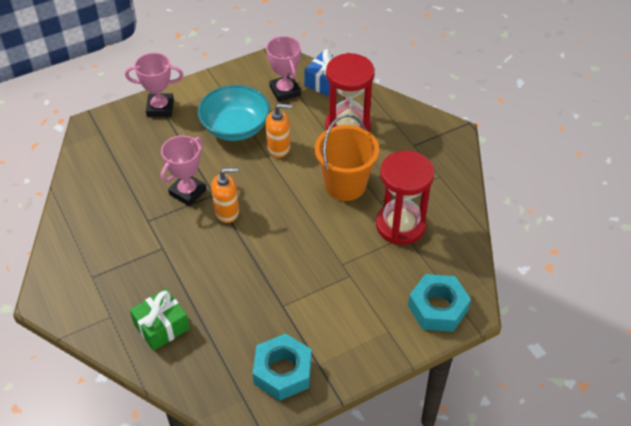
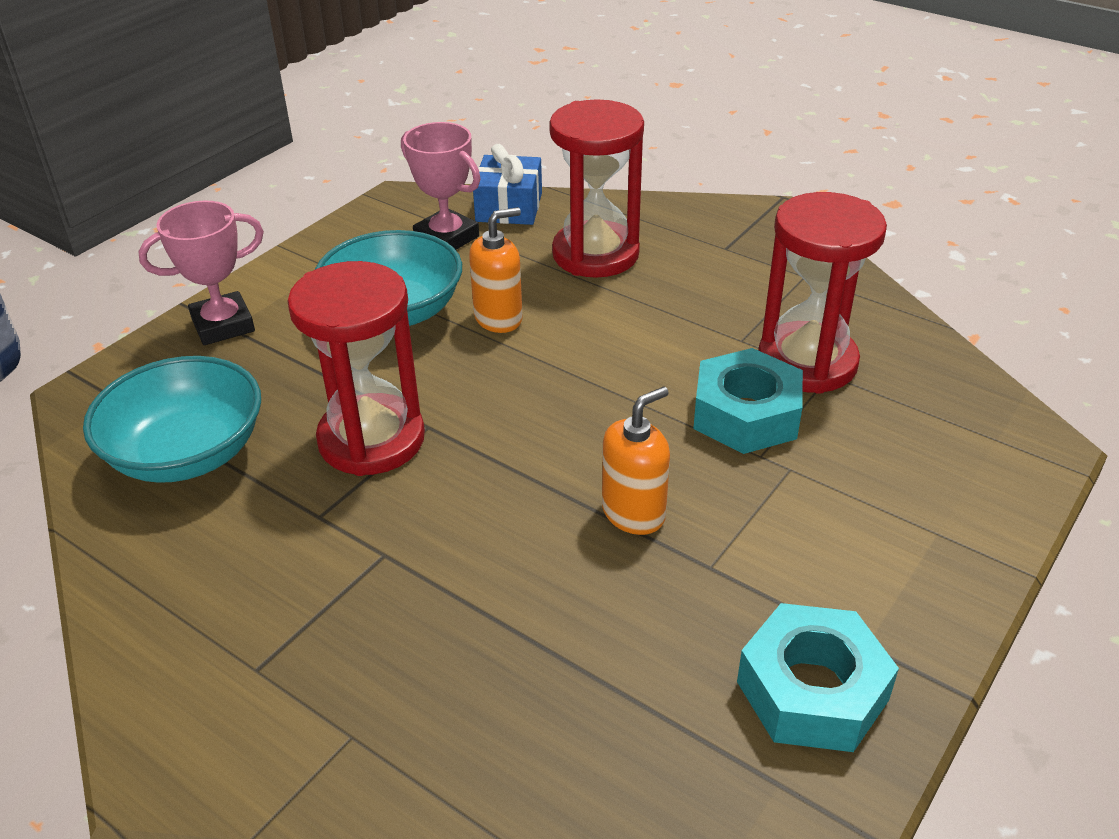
camera: 25 degrees left, 10 degrees down
green gift [130,289,190,351] -> none
pink trophy [160,135,207,206] -> red hourglass [287,261,425,476]
orange soap dispenser [211,167,239,223] -> orange soap dispenser moved to [602,386,670,535]
orange bucket [315,114,379,201] -> none
turquoise nut [408,274,471,332] -> turquoise nut moved to [693,348,803,454]
none -> turquoise bowl [83,356,261,483]

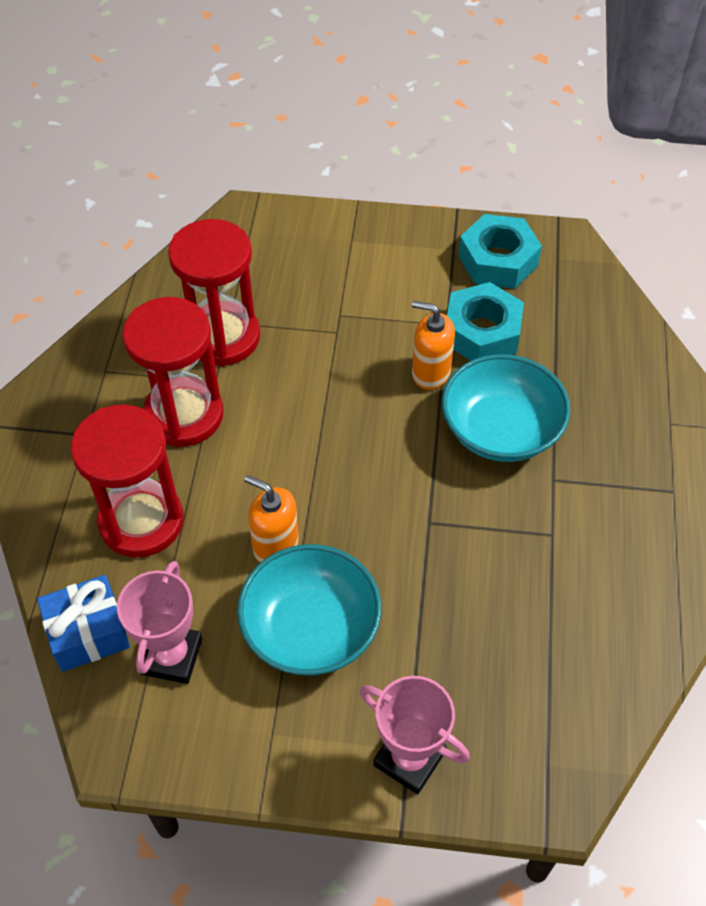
camera: 120 degrees left, 15 degrees up
turquoise bowl [83,356,261,483] -> turquoise bowl moved to [442,354,570,462]
red hourglass [287,261,425,476] -> red hourglass moved to [122,297,224,447]
turquoise nut [693,348,803,454] -> turquoise nut moved to [447,282,524,361]

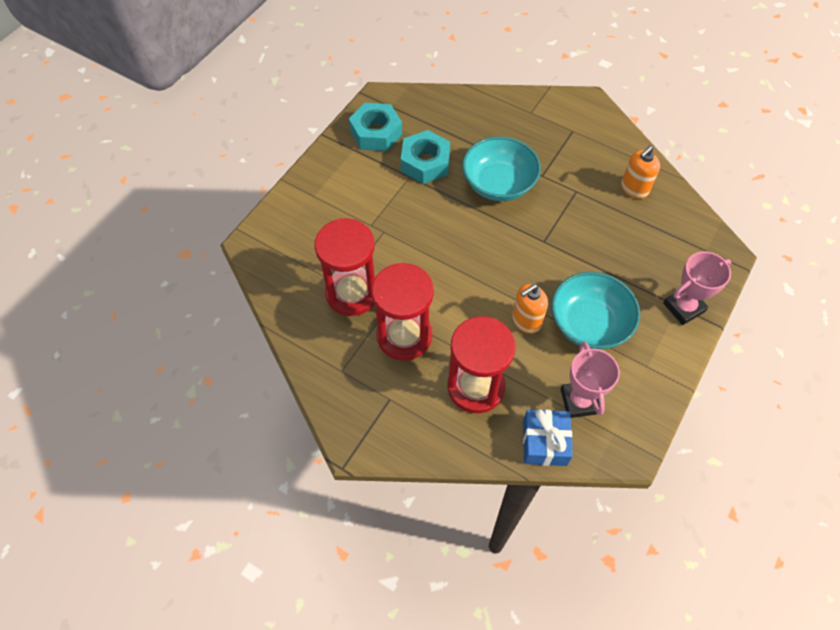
camera: 65 degrees left, 5 degrees up
pink trophy [117,561,202,684] -> pink trophy turned 45 degrees clockwise [561,342,620,418]
orange soap dispenser [412,301,455,390] -> orange soap dispenser moved to [621,146,660,199]

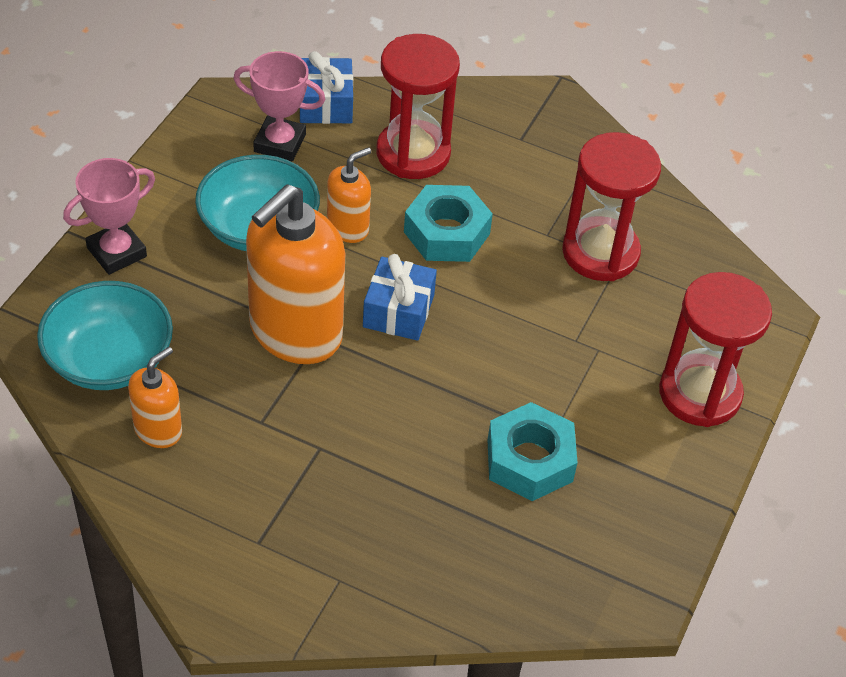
camera: 170 degrees right, 10 degrees down
turquoise nut [349,103,402,151] -> turquoise nut moved to [404,185,493,262]
red hourglass [372,263,434,361] -> red hourglass moved to [659,272,772,427]
turquoise bowl [462,136,541,201] -> turquoise bowl moved to [37,281,173,390]
pink trophy [561,342,620,418] -> pink trophy turned 60 degrees counterclockwise [233,51,325,162]
none -> orange soap dispenser [246,184,345,364]
none -> blue gift [363,254,437,341]

